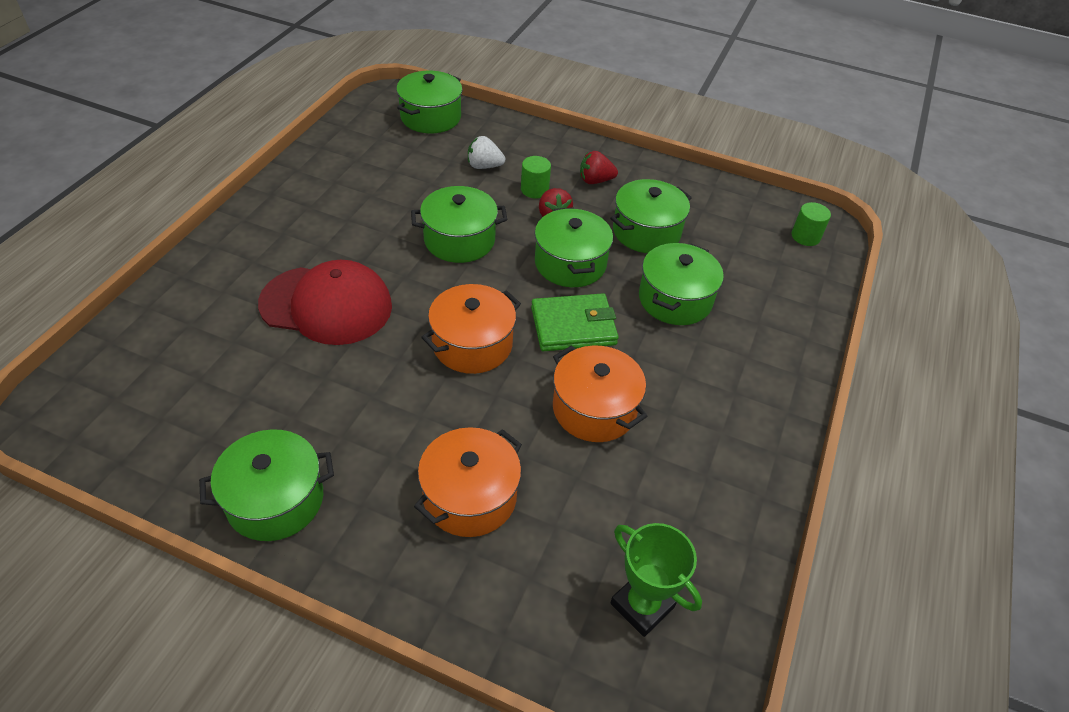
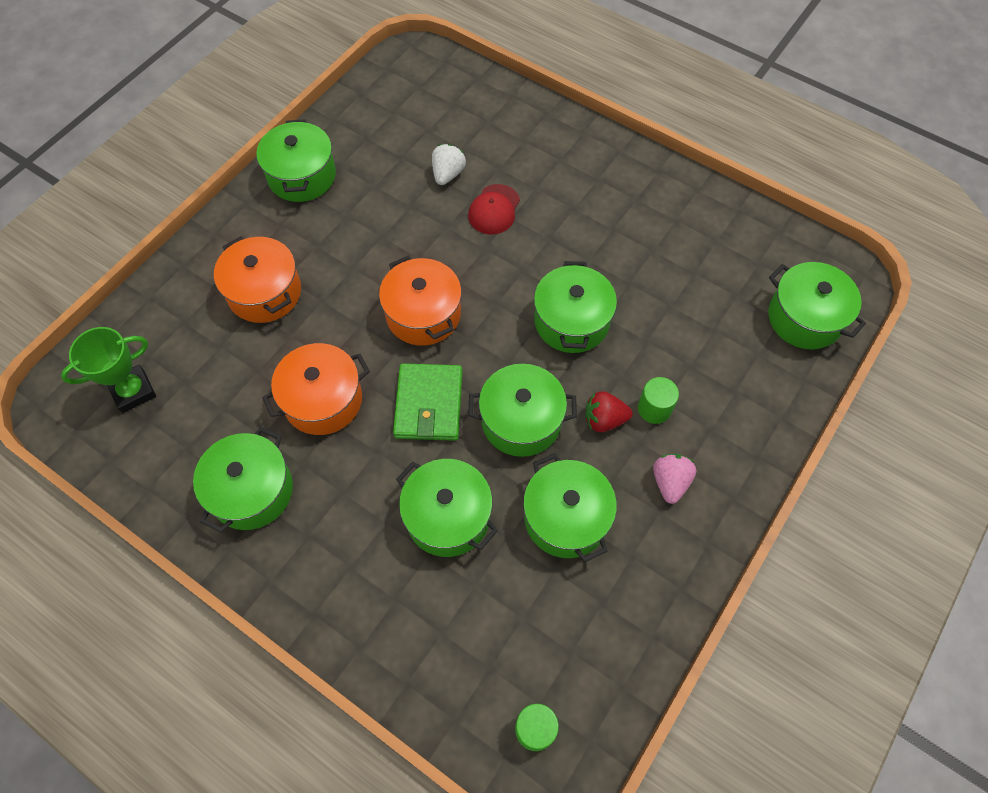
camera: 105 degrees right, 15 degrees up
red cap [258,260,392,345] -> red cap [468,184,520,234], size x0.52
white strawberry [468,136,505,169] -> white strawberry moved to [432,144,466,185]
red strawberry [580,151,618,184] -> pink strawberry [653,454,696,504]
none -> green pot [193,427,293,533]

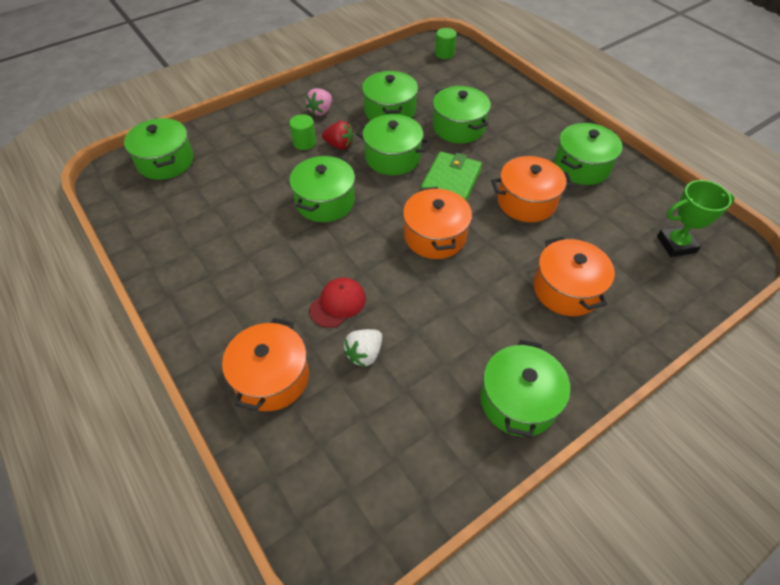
camera: 160 degrees left, 10 degrees down
none -> orange pot [222,318,309,411]

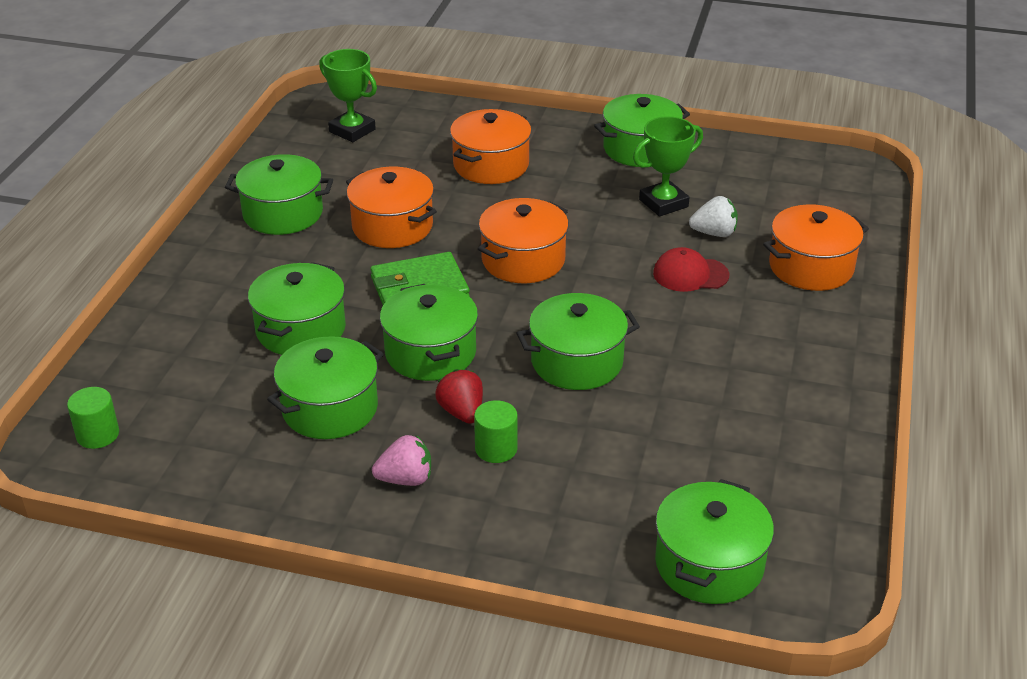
camera: 130 degrees left, 15 degrees down
none -> green trophy [633,116,703,217]

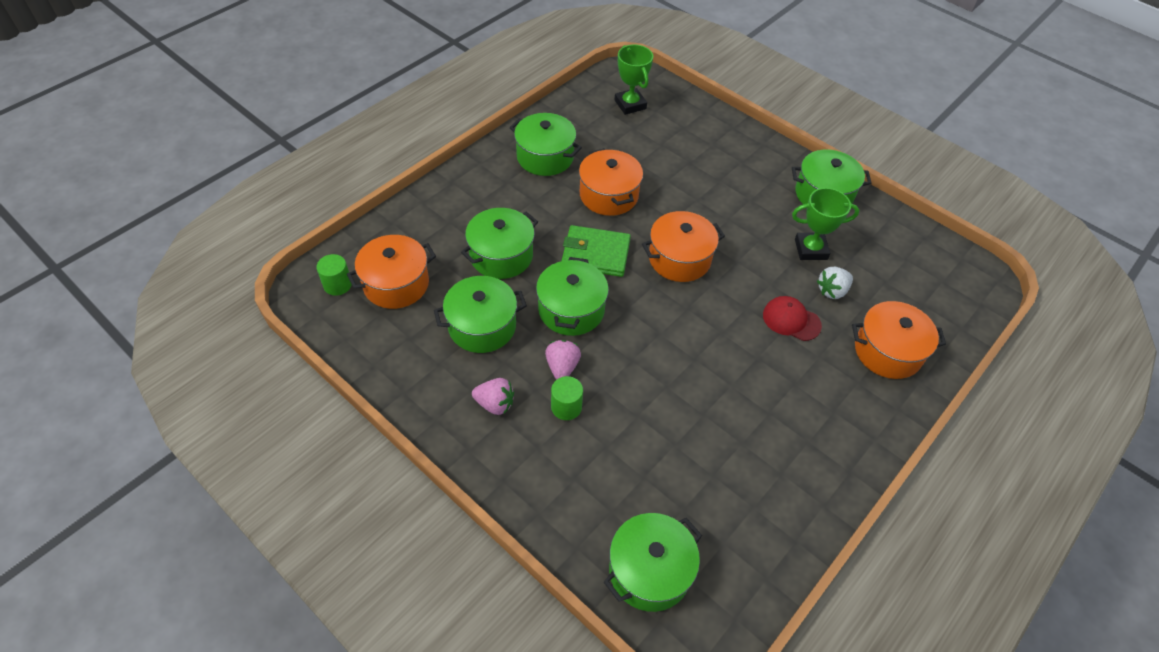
camera: 25 degrees right, 15 degrees up
red strawberry [435,369,483,424] -> pink strawberry [545,340,581,380]
orange pot [450,109,532,184] -> orange pot moved to [347,235,436,309]
green pot [516,293,640,390] -> none
white strawberry [689,196,738,237] -> white strawberry turned 120 degrees clockwise [817,267,853,299]

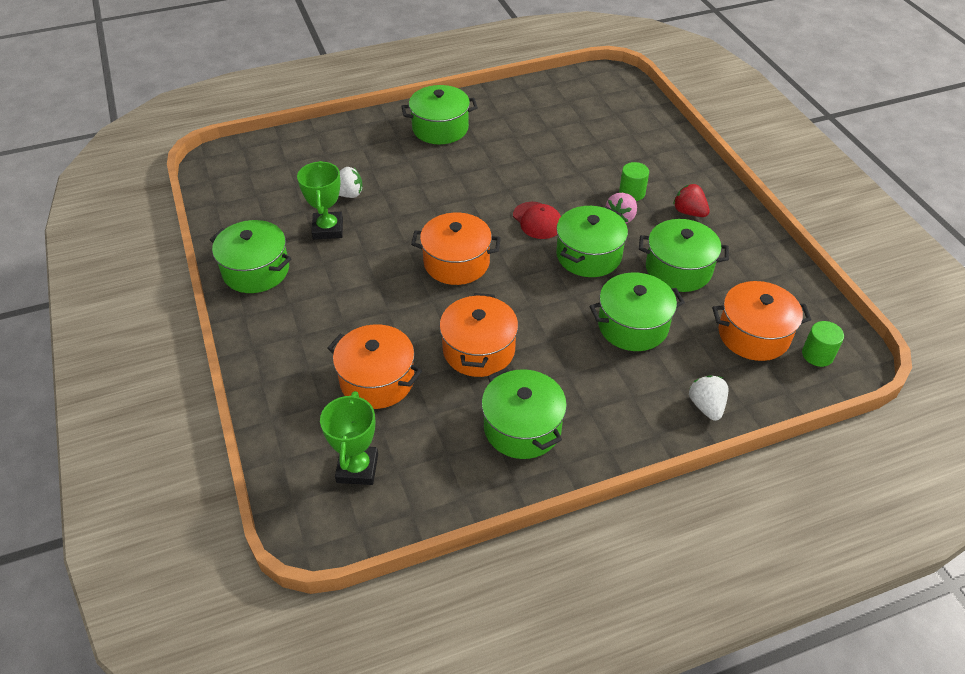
camera: 150 degrees left, 5 degrees down
pink strawberry [472,378,514,415] -> red strawberry [673,184,710,217]
green wallet [562,225,631,277] -> none
green pot [604,513,702,612] -> green pot moved to [401,85,478,144]
red cap [763,296,822,341] -> red cap moved to [513,202,561,239]
green trophy [792,188,859,260] -> green trophy turned 60 degrees clockwise [297,161,343,240]
orange pot [852,301,946,379] -> orange pot moved to [328,324,422,409]
none -> white strawberry [689,375,728,421]

